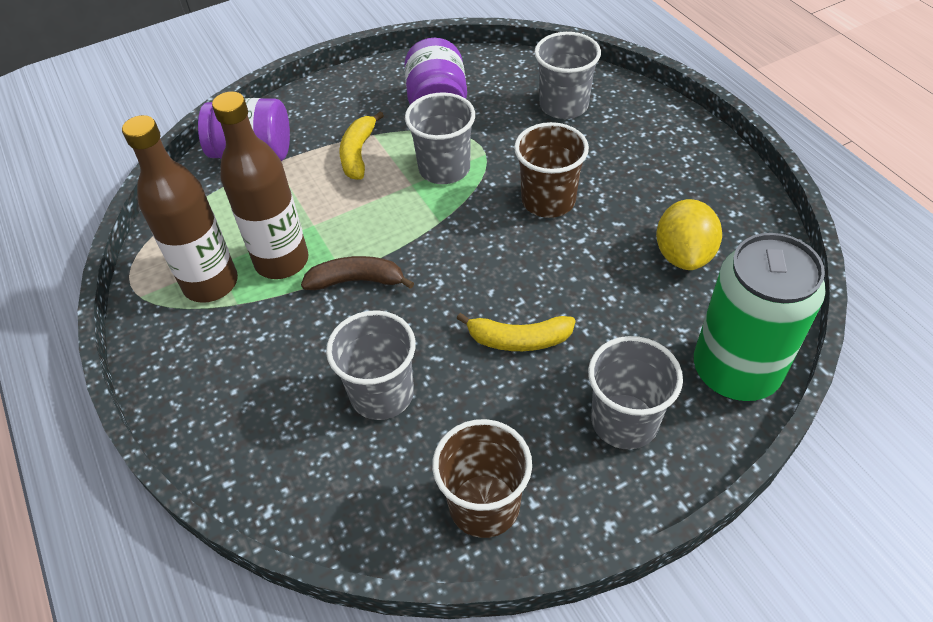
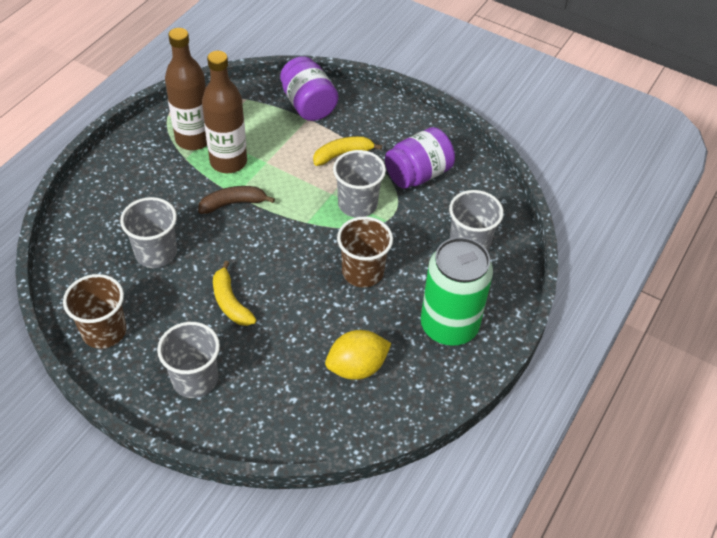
camera: 55 degrees right, 0 degrees up
brown banana [301,256,414,290] -> brown banana turned 75 degrees counterclockwise [198,186,275,214]
green can [694,233,826,401] -> green can moved to [421,237,493,346]

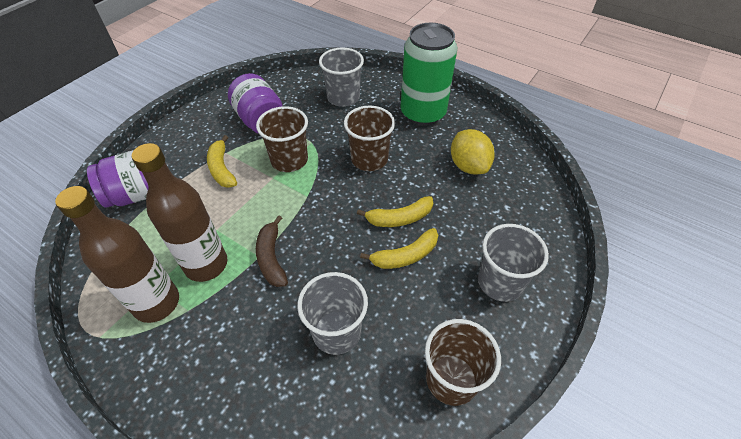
camera: 85 degrees left, 0 degrees up
grey cup [333,150,386,218] -> brown cup [256,106,308,172]
none -> yellow banana [357,196,433,227]

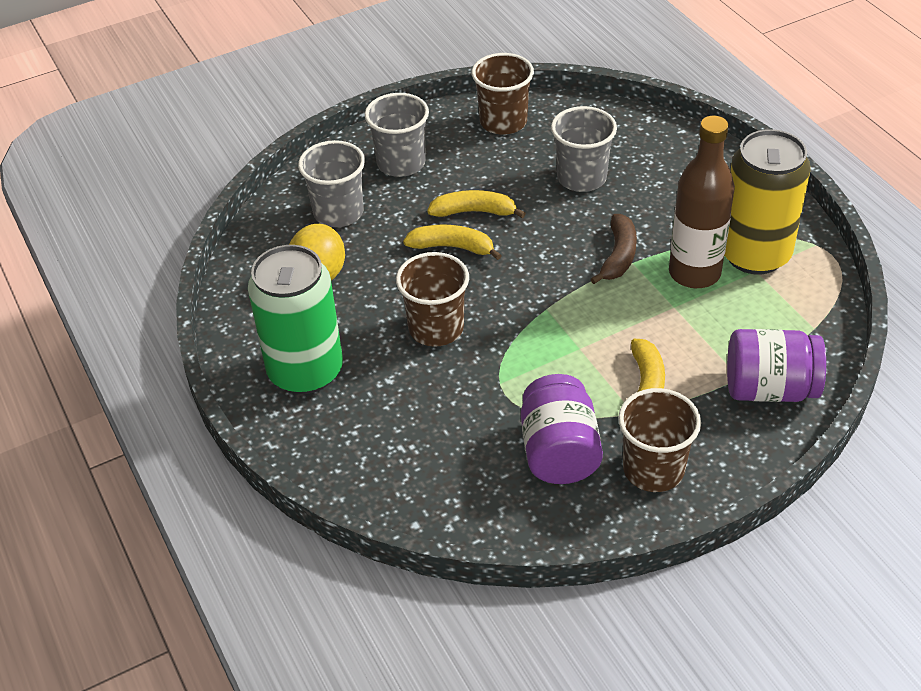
camera: 150 degrees left, 5 degrees down
brown bottle [55,186,179,323] -> yellow can [724,129,811,275]
brown cup [256,106,308,172] -> brown cup moved to [618,388,701,492]
grey cup [319,47,364,107] -> grey cup moved to [298,140,365,227]

